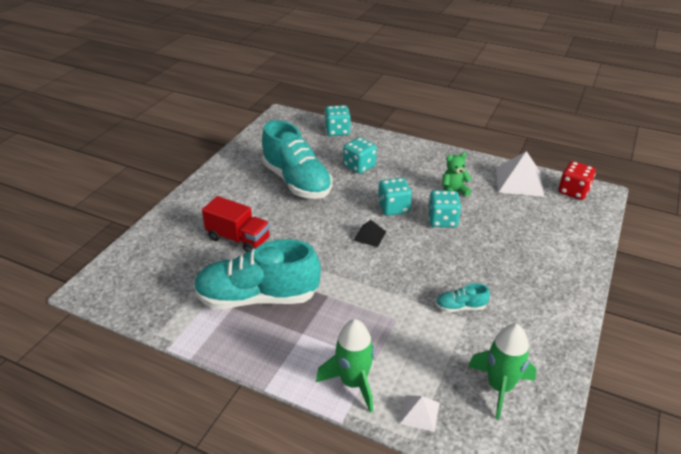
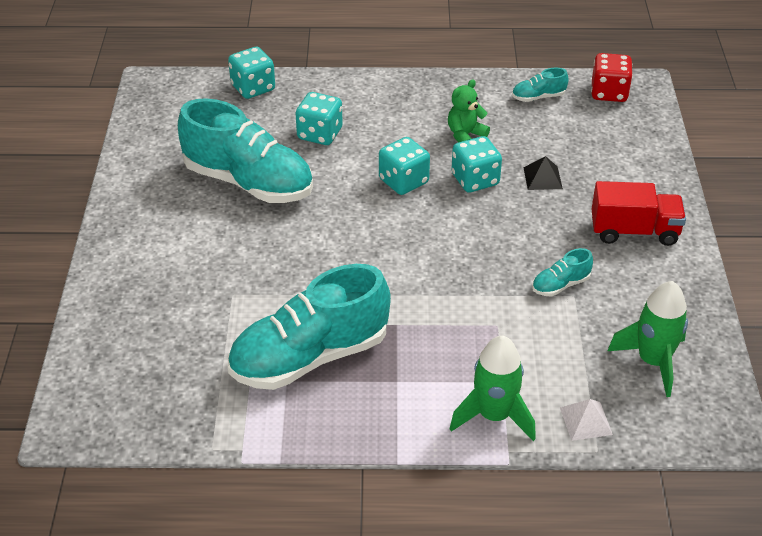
camera: 25 degrees left, 5 degrees up
red truck [202,196,270,252] -> red truck moved to [591,181,686,246]
black pyramid [353,220,386,247] -> black pyramid moved to [524,156,563,190]
white pyramid [496,151,544,197] -> turquoise shoe [512,68,569,102]

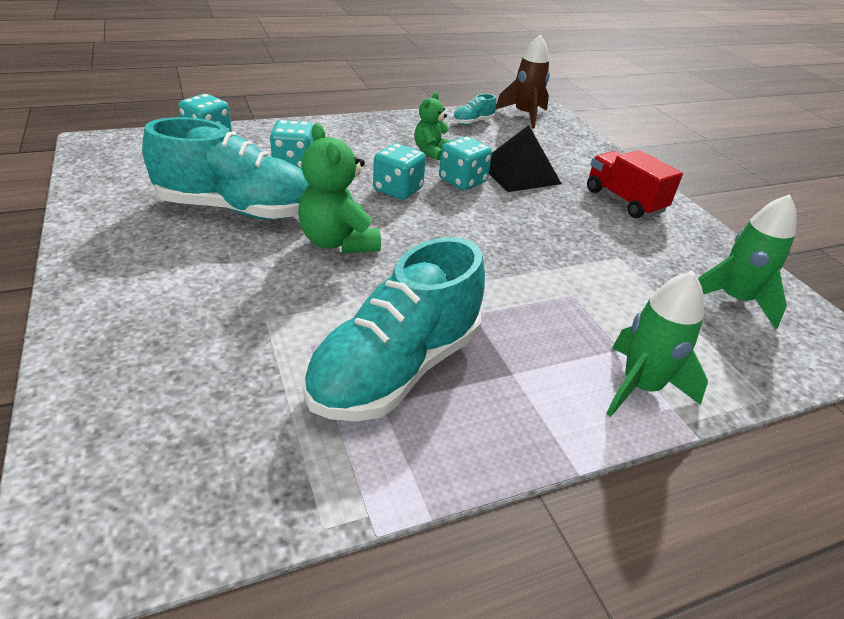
camera: 25 degrees left, 5 degrees down
black pyramid [524,156,563,190] -> black pyramid [489,125,562,192], size x1.89
turquoise shoe [532,248,593,296] -> none
white pyramid [560,399,613,441] -> none
red dice [591,53,633,102] -> brown rocket [496,35,550,128]
red truck [591,181,686,246] -> red truck turned 105 degrees counterclockwise [587,150,683,218]
none -> green teddy bear [298,123,381,253]

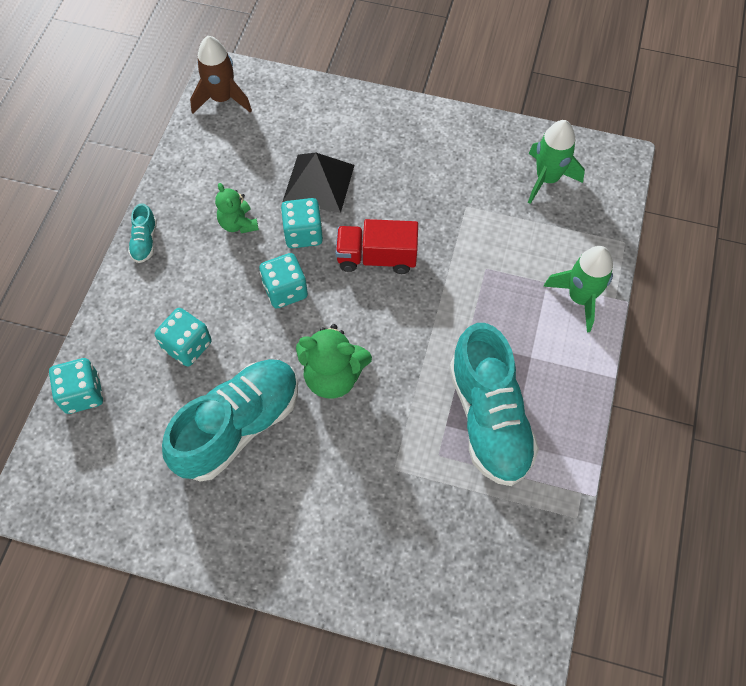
camera: 50 degrees left, 25 degrees up
turquoise shoe [453,94,497,125] -> turquoise shoe moved to [128,203,157,263]
red truck [587,150,683,218] -> red truck moved to [336,219,418,274]

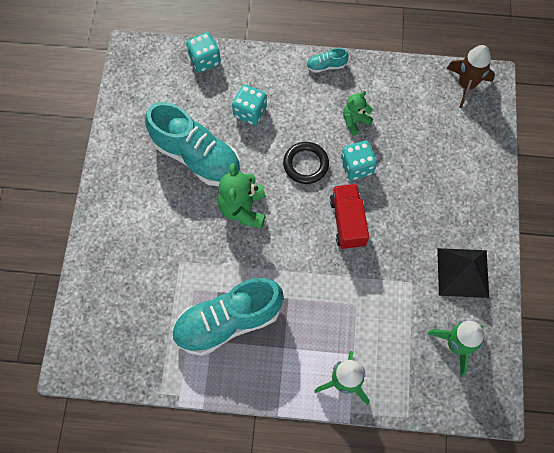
camera: 80 degrees right, 5 degrees up
turquoise dice [259,253,308,308] -> black ring [283,142,329,184]
black pyramid [283,153,355,213] -> black pyramid moved to [437,248,489,298]

